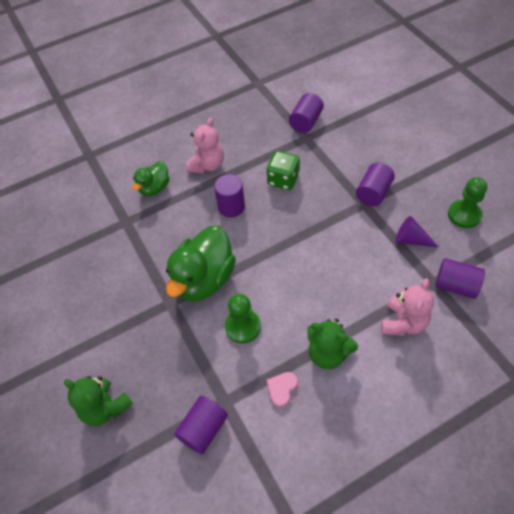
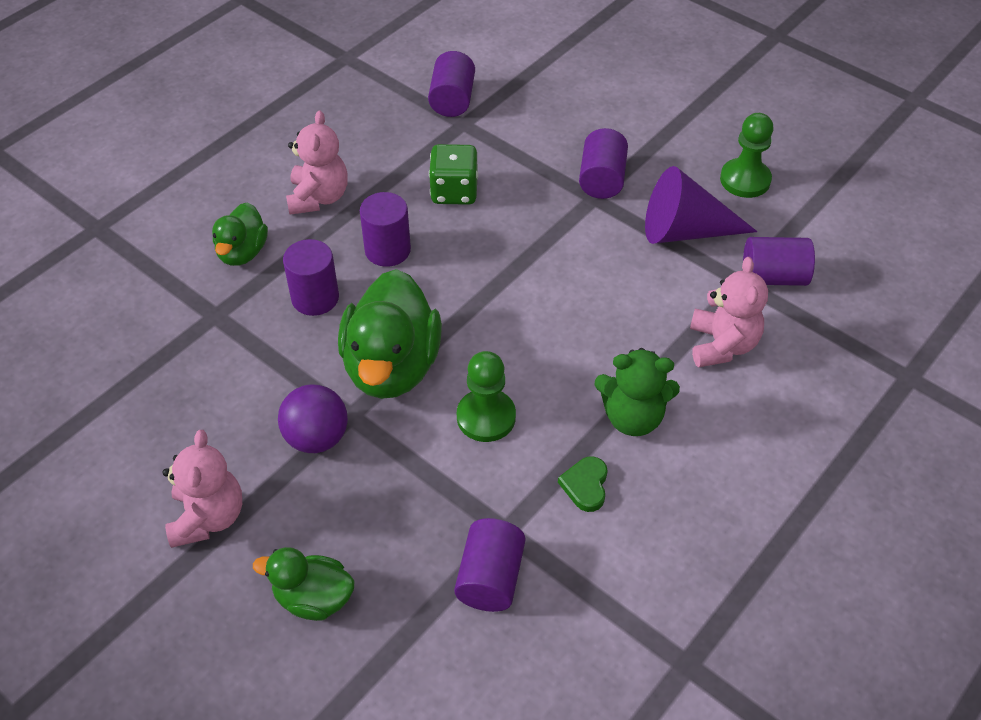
camera: 25 degrees left, 5 degrees down
green teddy bear [64,376,133,426] -> green duck [253,547,354,621]
pink heart [267,372,298,408] -> green heart [558,456,608,512]
purple cone [396,216,438,247] -> purple cone [645,166,757,244], size x1.68
none -> pink teddy bear [163,430,242,548]
none -> purple ball [278,384,348,453]
none -> purple cylinder [283,239,339,316]

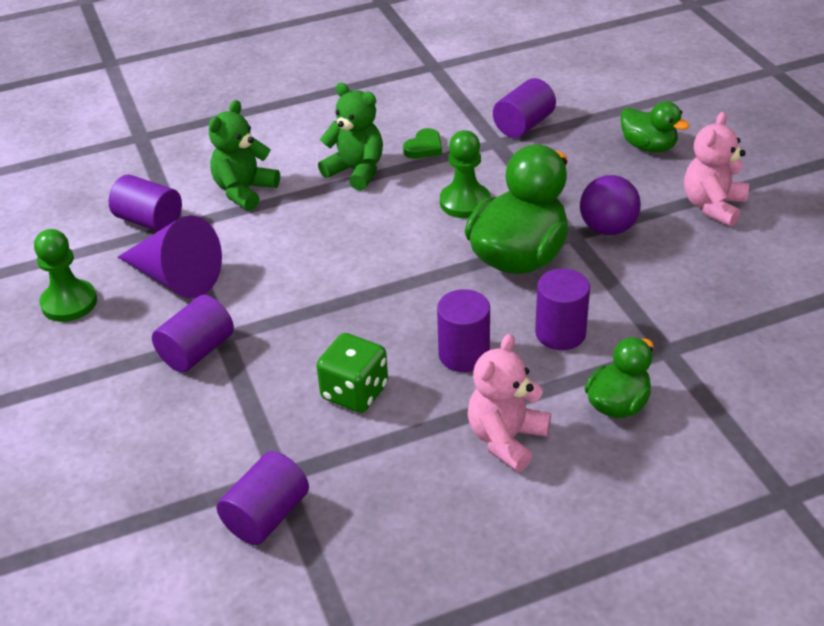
camera: 150 degrees left, 10 degrees down
pink teddy bear [690,257,768,368] -> green teddy bear [209,100,280,211]

